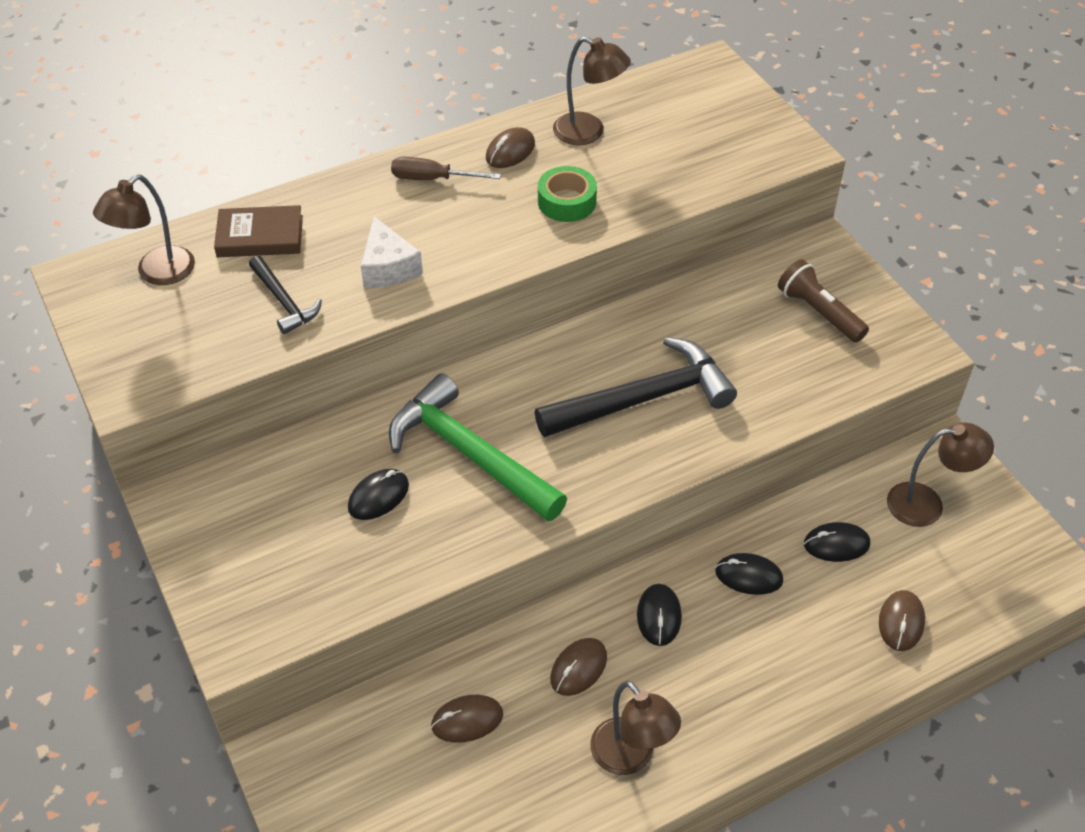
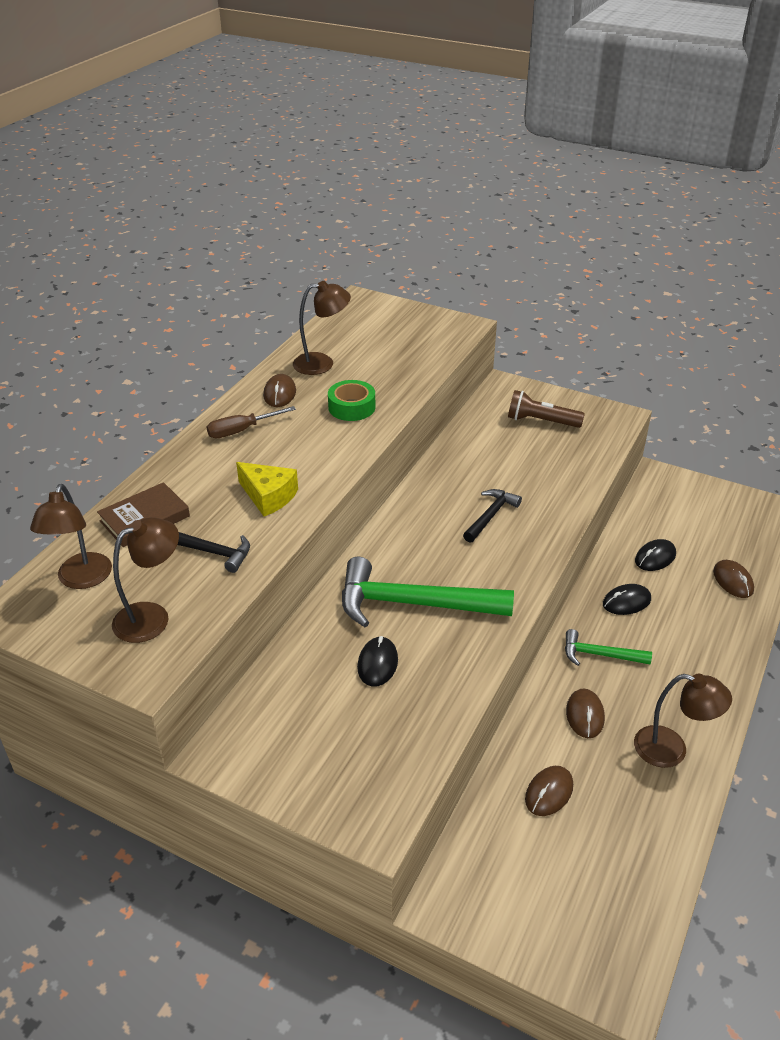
camera: 35 degrees left, 10 degrees down
white cheese [361,216,423,288] -> yellow cheese [236,462,298,516]
black hammer [535,337,737,437] -> black hammer [463,489,522,543], size x0.52
black mouse [637,584,682,646] -> green hammer [565,629,652,666]
brown lamp [887,423,994,527] -> brown lamp moved to [112,517,179,643]

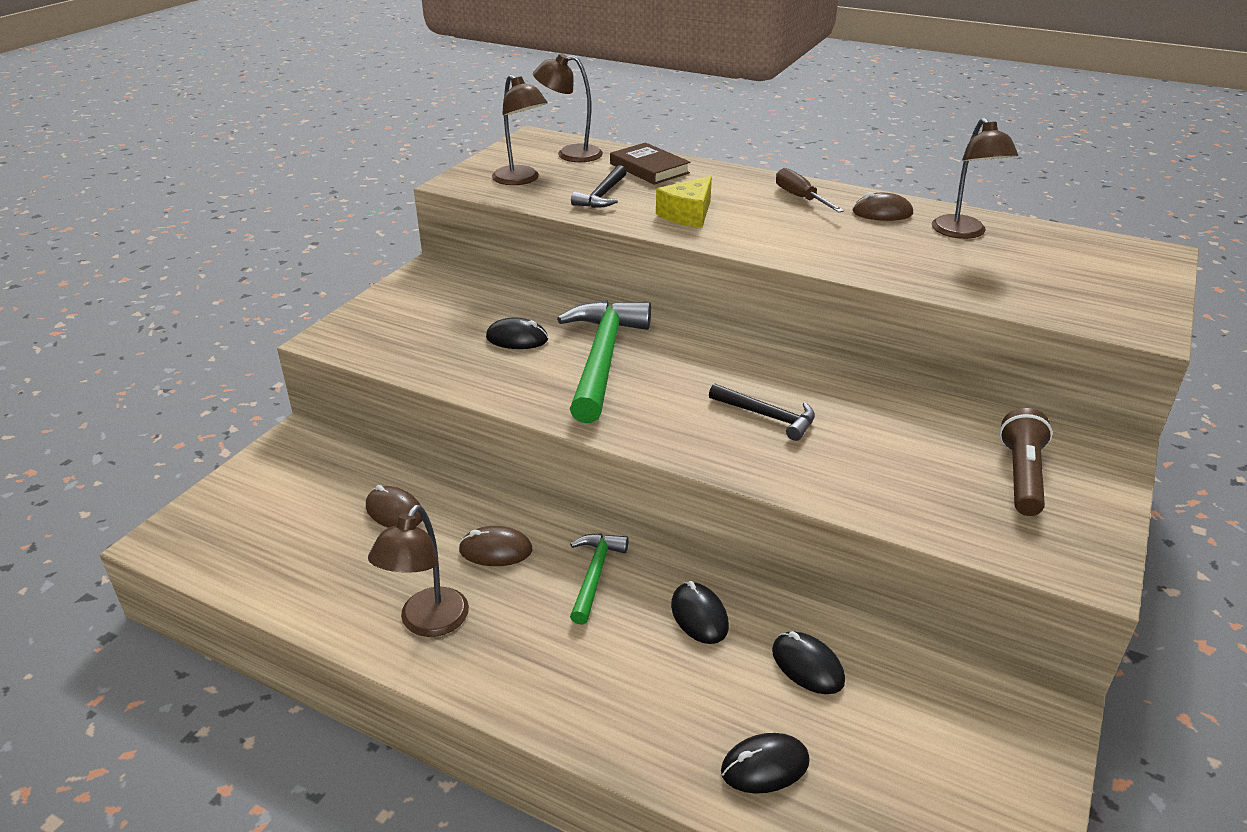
camera: 90 degrees right, 5 degrees down
green tape [328,380,375,421] -> none
brown mouse [713,560,754,598] -> black mouse [721,733,810,794]

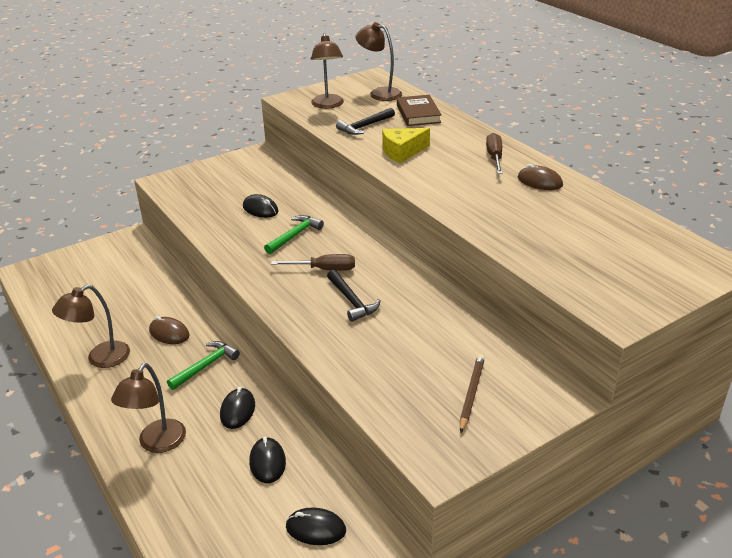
camera: 30 degrees right, 0 degrees up
brown mouse [366,485,422,528] -> none
green hammer [557,300,651,423] -> green hammer [264,215,324,254], size x0.52
black mouse [721,733,810,794] -> black mouse moved to [286,507,346,545]
brown lamp [932,118,1018,239] -> brown lamp moved to [111,363,186,453]
brown flashlight [999,408,1053,516] -> brown pencil [460,354,485,433]
none -> brown screwdriver [271,254,355,271]

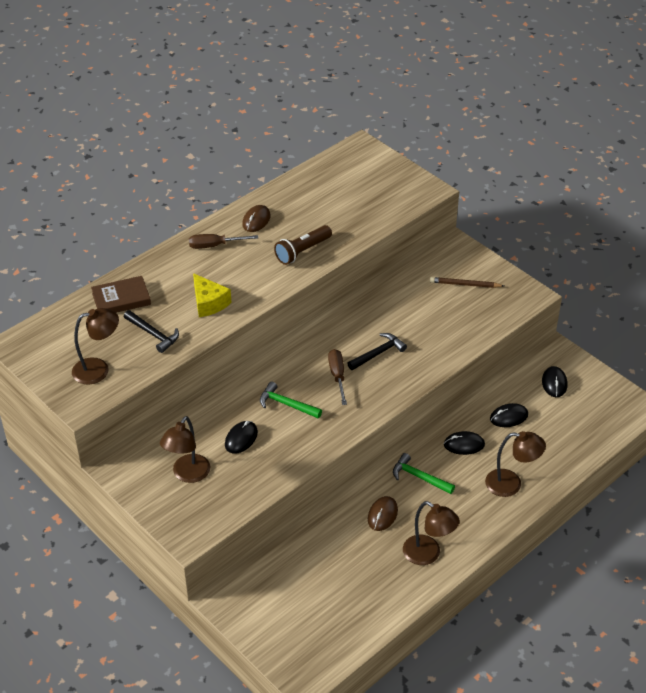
camera: 100 degrees left, 10 degrees up
brown lamp [355,22,402,101] -> brown lamp moved to [160,416,210,483]
none -> brown flashlight [274,225,332,265]

